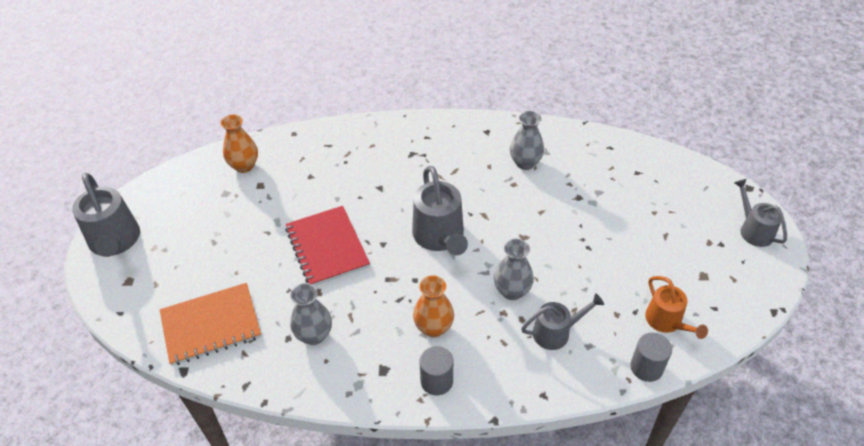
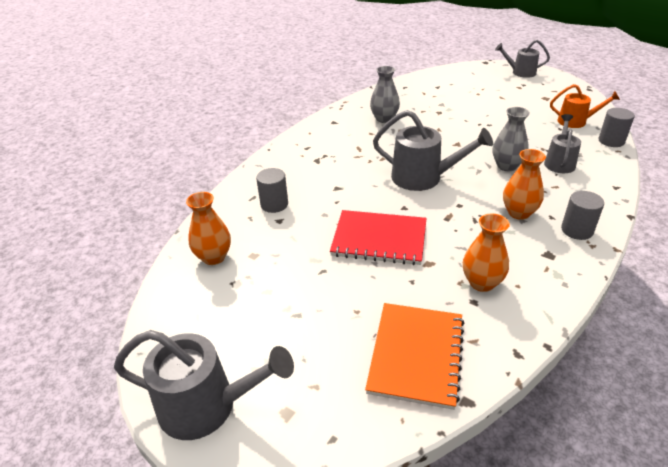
camera: 55 degrees left, 10 degrees down
grey vase [290,283,332,345] -> orange vase [463,214,510,292]
none -> grey cylinder [256,168,288,213]

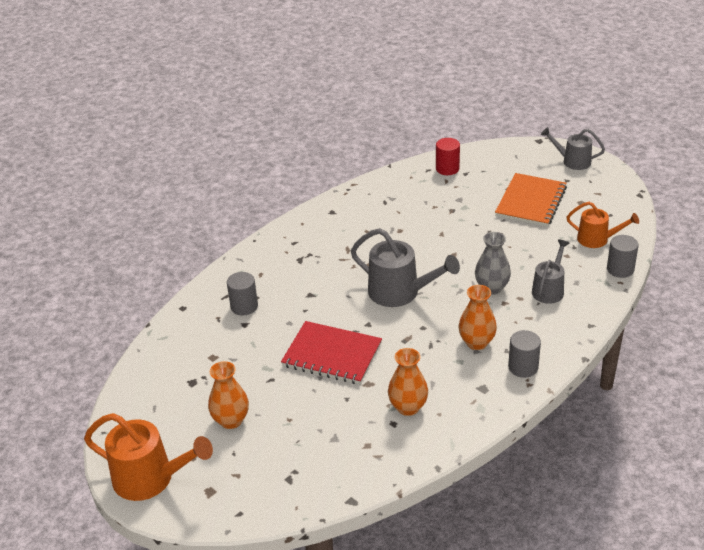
camera: 10 degrees right, 0 degrees up
grey watering can [114,330,294,440] -> orange watering can [84,413,213,501]
orange vase [186,192,231,265] -> orange vase moved to [208,361,249,429]
orange notebook [365,303,465,410] -> orange notebook moved to [495,173,567,227]
grey vase [370,66,400,123] -> none
none -> red cylinder [436,138,460,175]

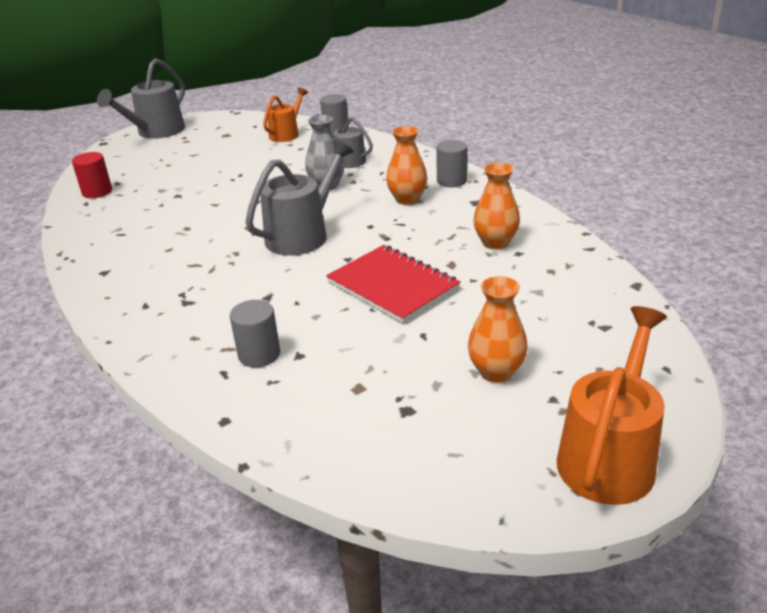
camera: 80 degrees left, 5 degrees down
red notebook [281,321,382,384] -> red notebook turned 75 degrees counterclockwise [326,245,461,323]
orange notebook [495,173,567,227] -> none
grey watering can [541,127,605,170] -> grey watering can [97,58,185,139], size x1.60

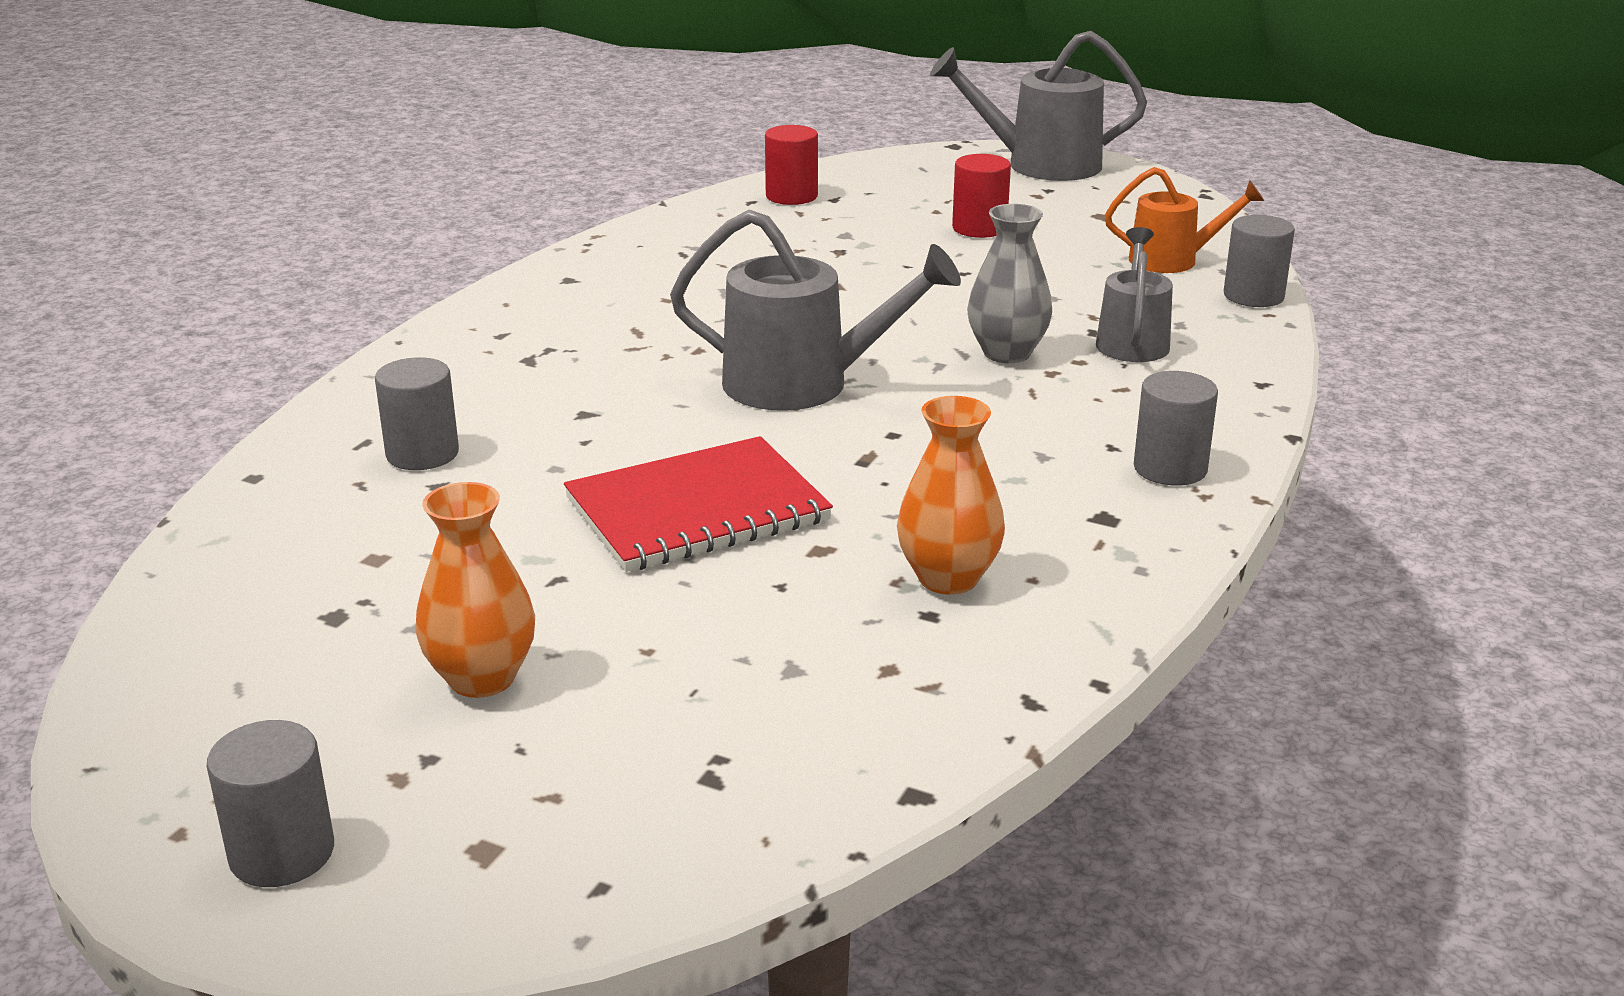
camera: 60 degrees right, 5 degrees down
red notebook [326,245,461,323] -> red notebook turned 45 degrees clockwise [564,436,833,572]
orange vase [386,126,427,205] -> none
orange watering can [557,306,667,505] -> grey cylinder [207,720,334,887]
none -> red cylinder [952,154,1011,238]

